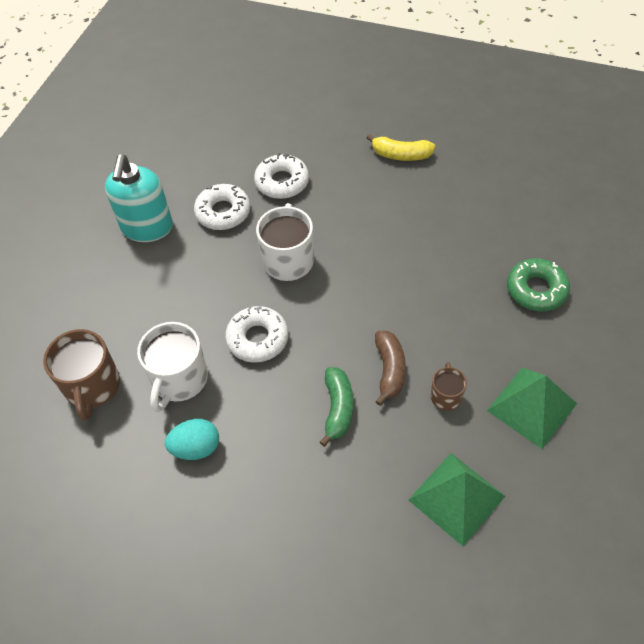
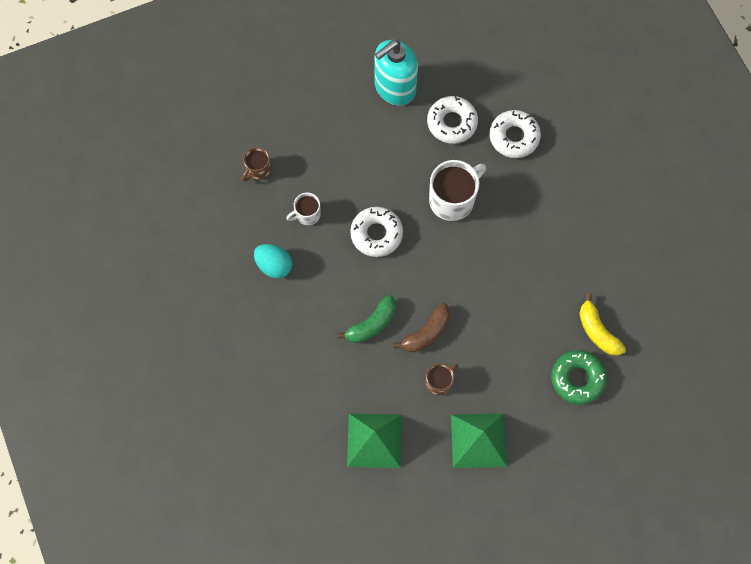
camera: 45 degrees right, 15 degrees up
brown mug [43,329,120,421] -> brown mug [242,147,271,182], size x0.54
white mug [137,322,208,412] -> white mug [286,192,321,225], size x0.54
yellow banana [367,134,435,161] -> yellow banana moved to [579,293,626,356]

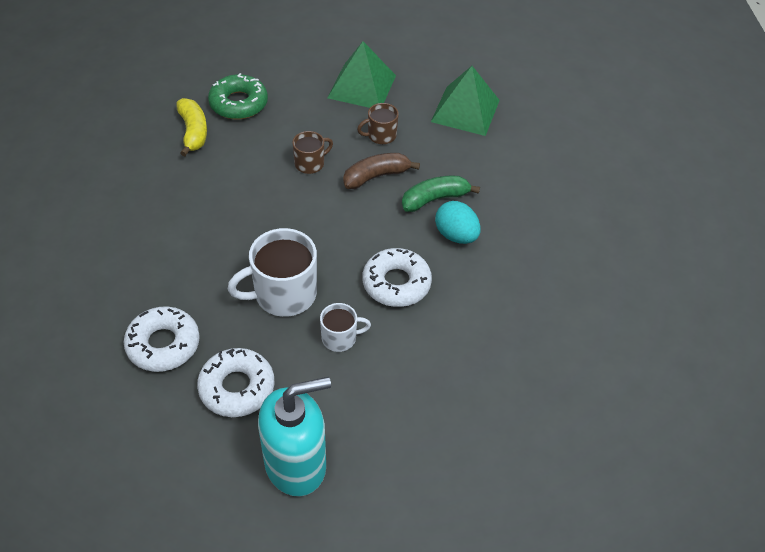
camera: 165 degrees left, 20 degrees down
brown mug [242,147,271,182] -> brown mug moved to [293,131,333,174]
turquoise egg [254,244,292,279] -> turquoise egg moved to [435,201,481,244]
white mug [286,192,321,225] -> white mug moved to [320,303,371,352]

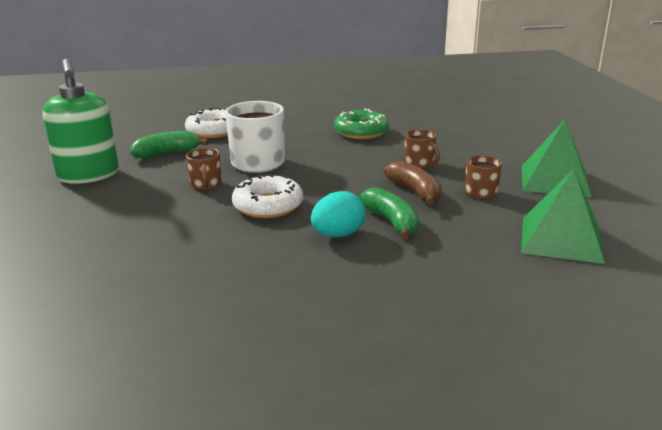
camera: 90 degrees right, 25 degrees down
yellow banana [176,98,207,156] -> none
white donut [197,348,274,417] -> green banana [130,131,208,158]
green donut [208,73,268,119] -> green donut moved to [334,109,389,139]
turquoise soap dispenser [258,377,331,497] -> green soap dispenser [43,59,119,184]
white mug [320,303,371,352] -> brown mug [186,148,222,190]

